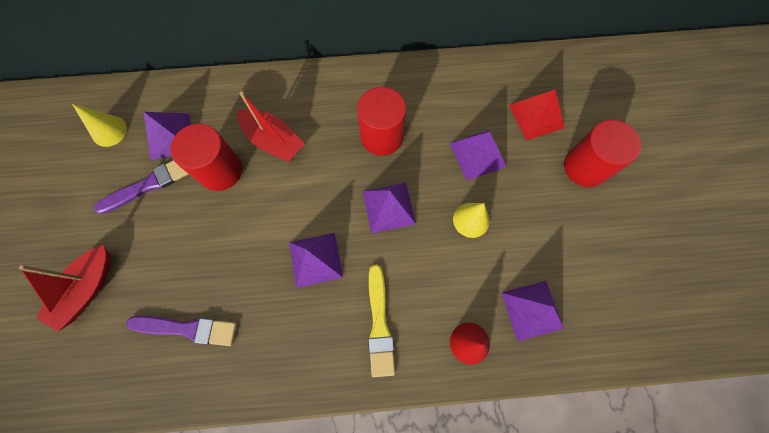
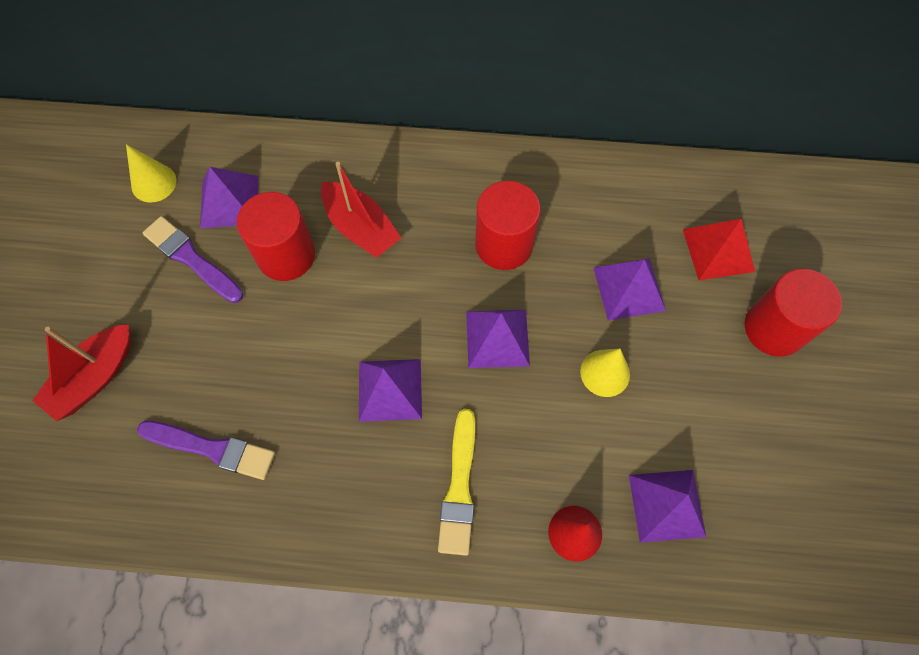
camera: 10 degrees right, 5 degrees down
purple brush [94,160,189,214] -> purple brush turned 120 degrees counterclockwise [143,216,243,303]

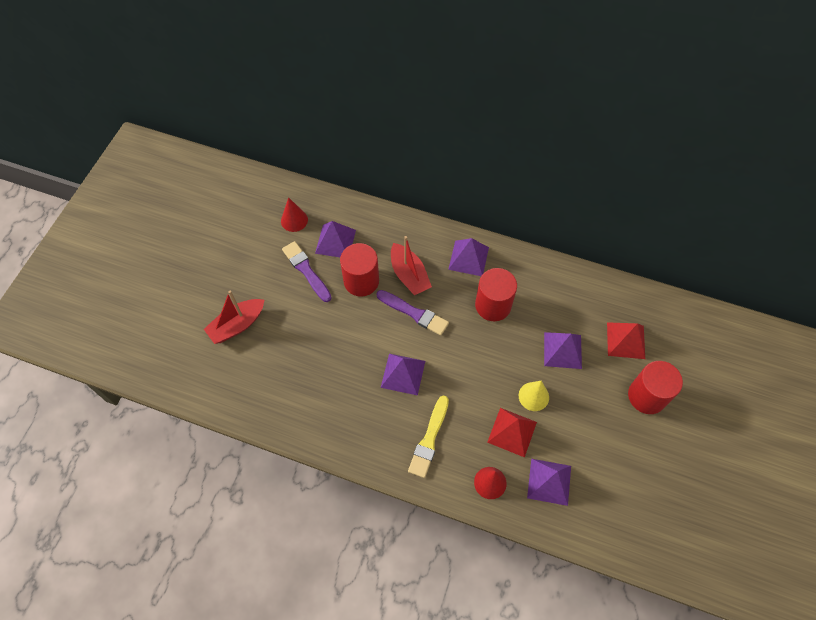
camera: 15 degrees right, 5 degrees down
yellow cone [126,144,177,203] -> red cone [281,197,308,232]
purple brush [137,421,275,480] -> purple brush moved to [376,290,449,336]
purple pyramid [466,310,530,368] -> purple pyramid moved to [448,238,489,276]
none -> red pyramid [487,408,537,457]

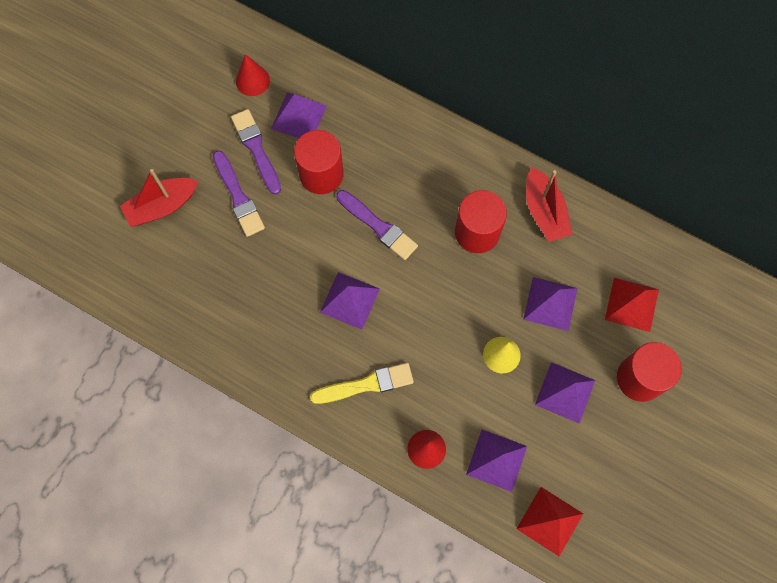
camera: 10 degrees right, 10 degrees up
red boat [391,236,432,295] -> red boat moved to [526,167,572,242]
yellow brush [408,395,449,478] -> yellow brush turned 135 degrees counterclockwise [310,363,414,404]
purple pyramid [448,238,489,276] -> purple pyramid moved to [535,362,595,424]
red pyramid [487,408,537,457] -> red pyramid moved to [517,487,583,556]
none -> purple brush [213,151,265,237]

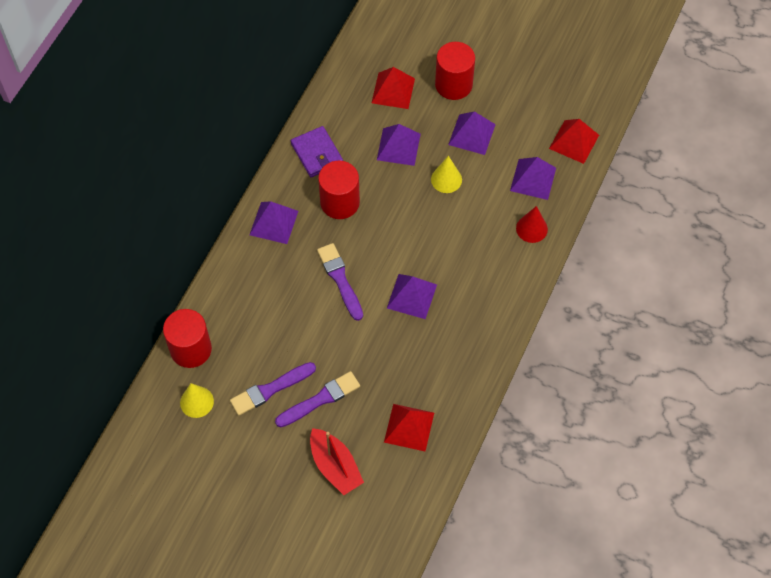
camera: 95 degrees left, 10 degrees down
red cone [236,54,270,96] -> yellow cone [180,383,214,418]
purple pyramid [271,93,327,138] -> purple pyramid moved to [250,201,298,244]
red cylinder [294,130,344,194] -> red cylinder moved to [163,309,212,368]
yellow brush [310,363,414,404] -> none
purple brush [336,190,418,260] -> purple brush turned 60 degrees counterclockwise [317,243,363,321]
red boat [526,167,572,242] -> purple wallet [291,126,343,177]
none -> red pyramid [384,404,434,451]

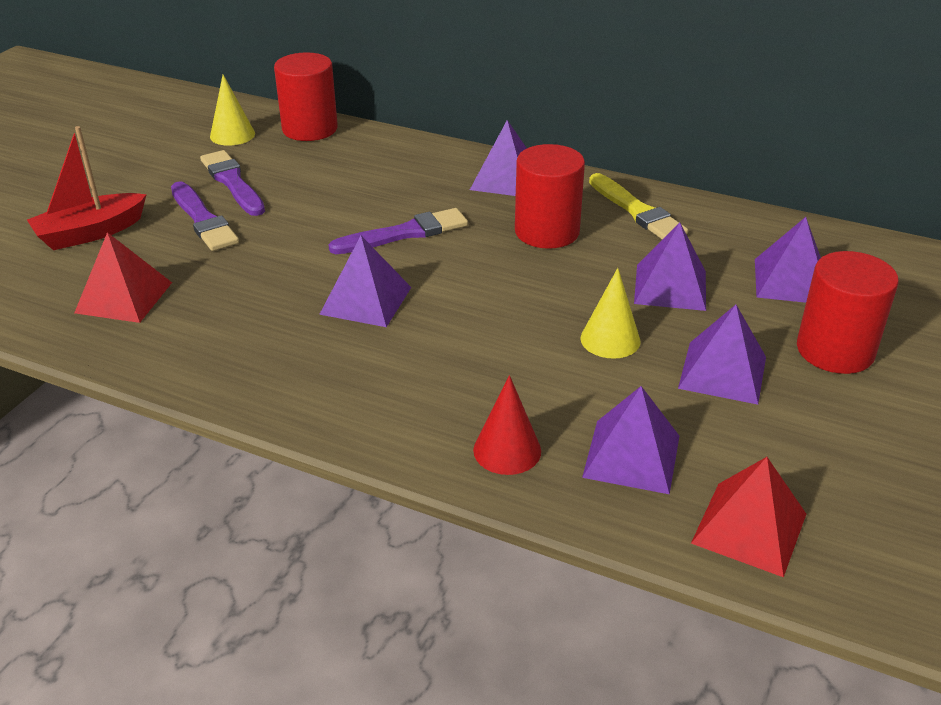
camera: 90 degrees right, 25 degrees down
purple wallet [291,126,343,177] -> yellow brush [589,173,688,240]
red pyramid [372,67,415,109] -> purple pyramid [755,217,821,303]

